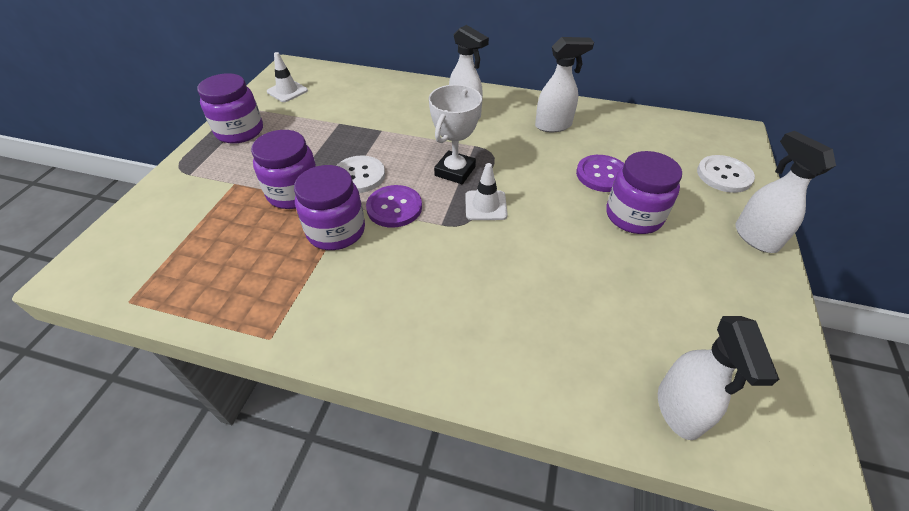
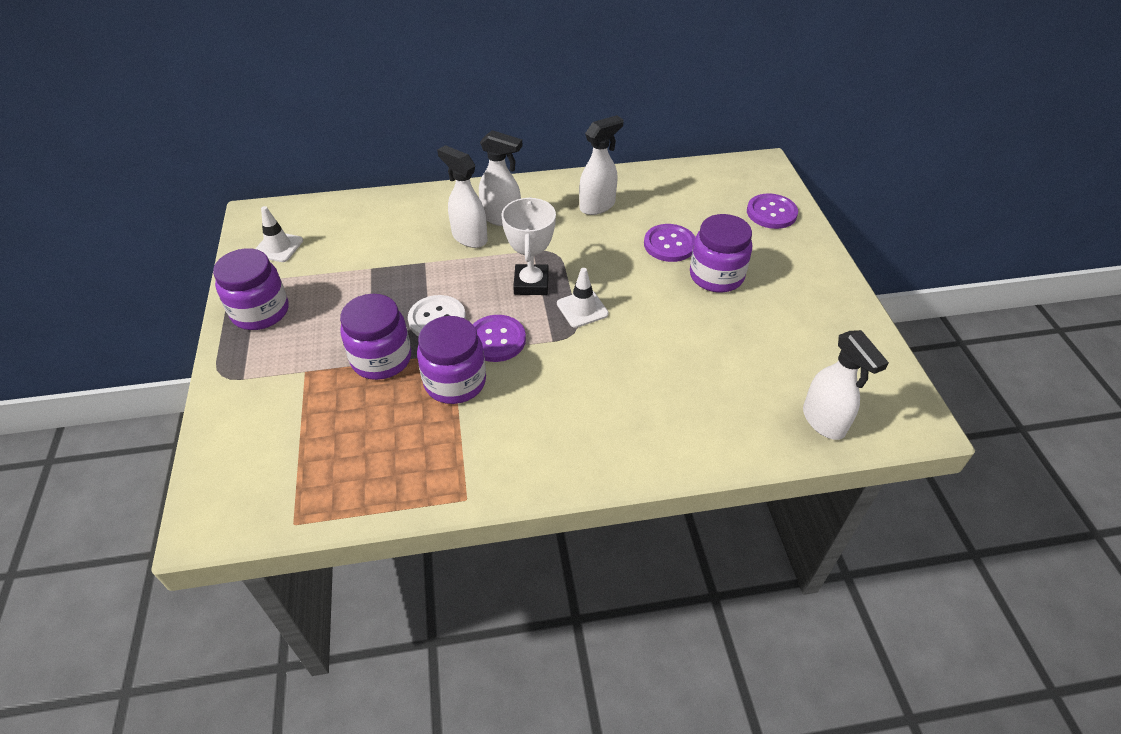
camera: 25 degrees left, 0 degrees up
white button [697,155,755,193] -> purple button [747,193,798,229]
white spray bottle [735,131,836,253] -> white spray bottle moved to [437,145,487,248]

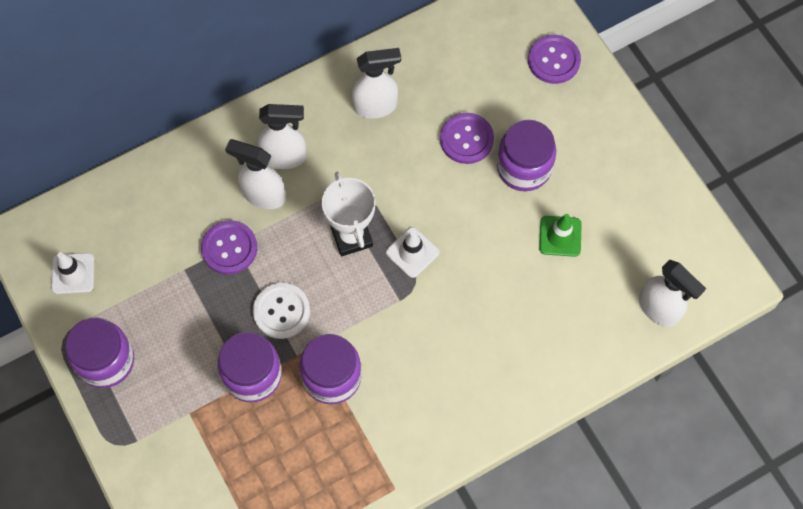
camera: 20 degrees left, 20 degrees up
purple button [473,315,526,362] -> purple button moved to [201,220,257,275]
white spray bottle [579,115,624,215] -> white spray bottle turned 45 degrees clockwise [352,48,401,119]
none -> green traffic cone [539,214,582,257]

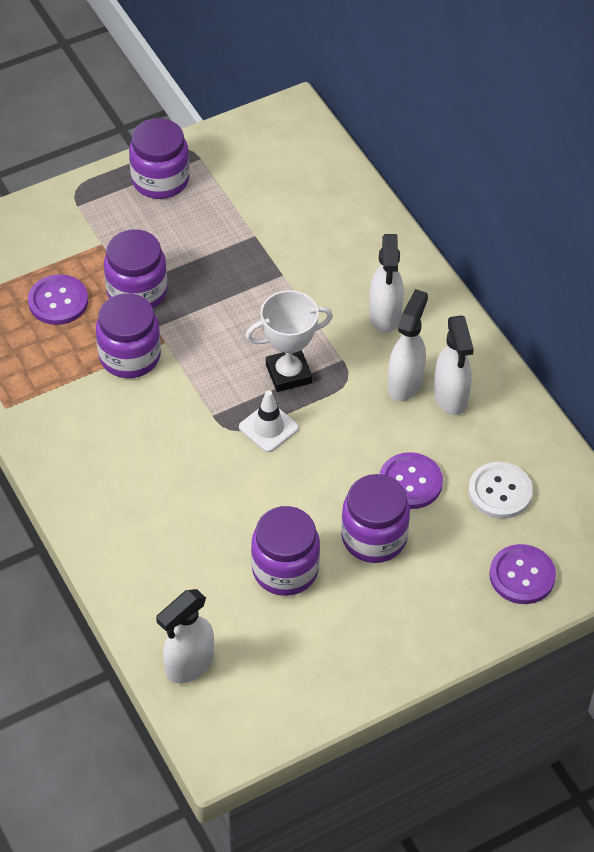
camera: 90 degrees right, 15 degrees down
white traffic cone [51,252,94,294] -> none
purple button [201,220,257,275] -> purple button moved to [28,274,88,325]
white spray bottle [225,139,286,209] -> white spray bottle moved to [388,289,428,401]
white button [253,283,310,339] -> white button moved to [468,462,533,519]
green traffic cone [539,214,582,257] -> purple jar [251,506,320,596]

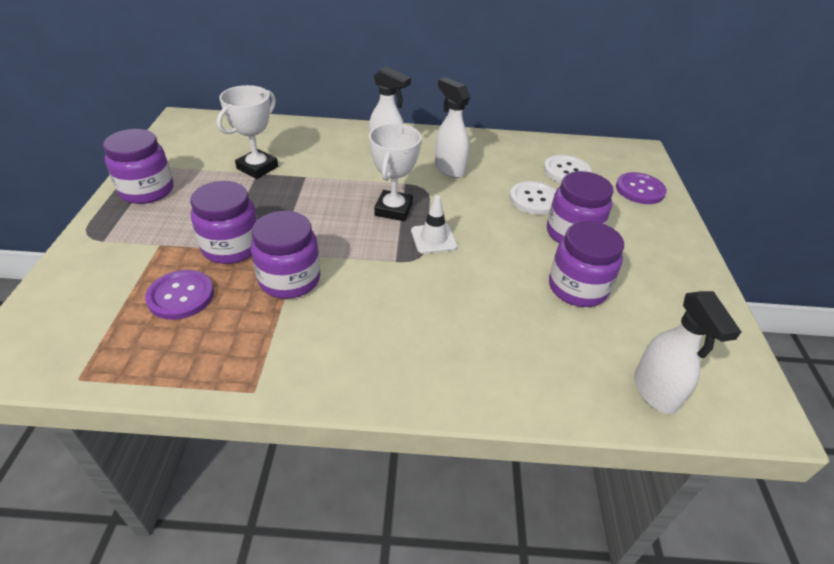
camera: 60 degrees left, 10 degrees down
purple button [380,452,443,509] -> white button [510,181,556,215]
white spray bottle [434,315,474,415] -> none
none -> white trophy [217,85,278,179]

